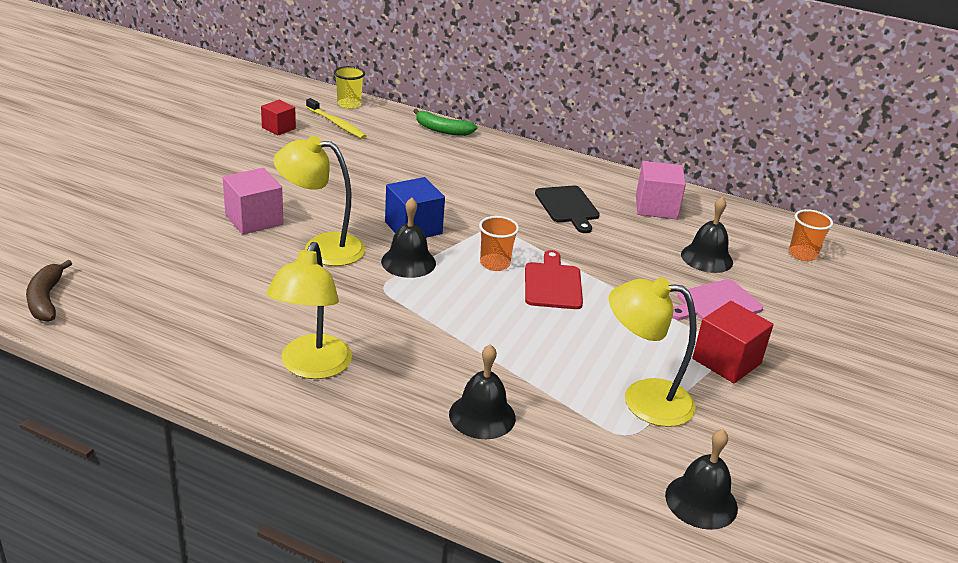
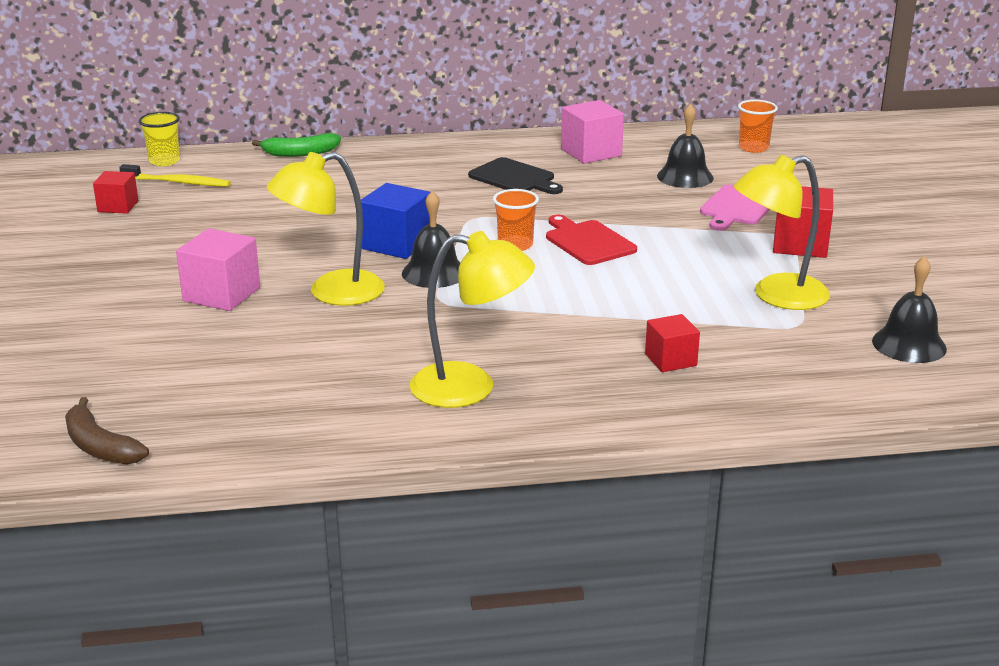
camera: 30 degrees left, 5 degrees down
yellow lamp [267,242,352,379] -> yellow lamp turned 60 degrees counterclockwise [410,231,535,408]
black bell [449,344,516,439] -> red cube [645,314,700,372]

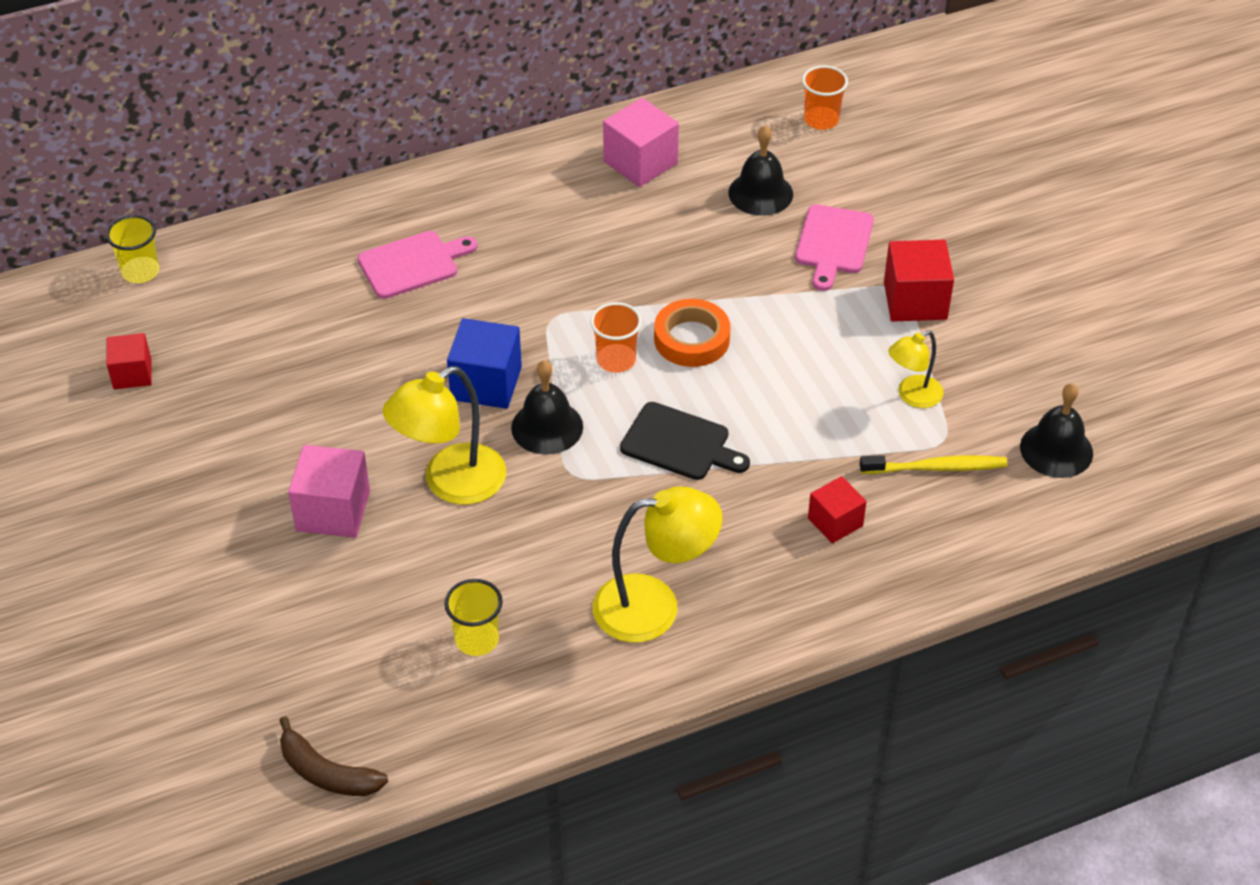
camera: 15 degrees left, 20 degrees up
yellow toothbrush [119,164,231,187] -> yellow toothbrush moved to [859,455,1008,474]
green banana [252,133,341,157] -> none
black cutting board [468,157,563,194] -> black cutting board moved to [620,402,750,480]
red cutting board [546,215,637,265] -> orange tape [654,299,731,367]
yellow lamp [734,155,830,310] -> yellow lamp [889,330,943,408], size x0.58
none -> pink cutting board [357,231,478,299]
none -> yellow cup [444,579,503,656]

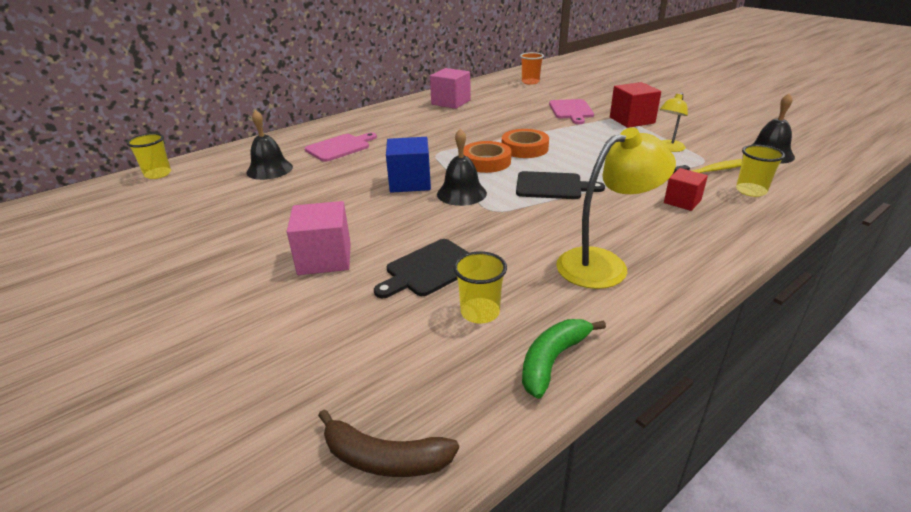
camera: 15 degrees left, 15 degrees down
red cube [106,333,152,390] -> none
yellow lamp [383,366,506,505] -> none
orange cup [590,302,642,373] -> orange tape [463,141,511,173]
black bell [729,125,793,216] -> black bell moved to [247,110,293,180]
none -> black cutting board [374,239,469,298]
none -> green banana [522,319,606,399]
none -> yellow cup [736,145,785,197]

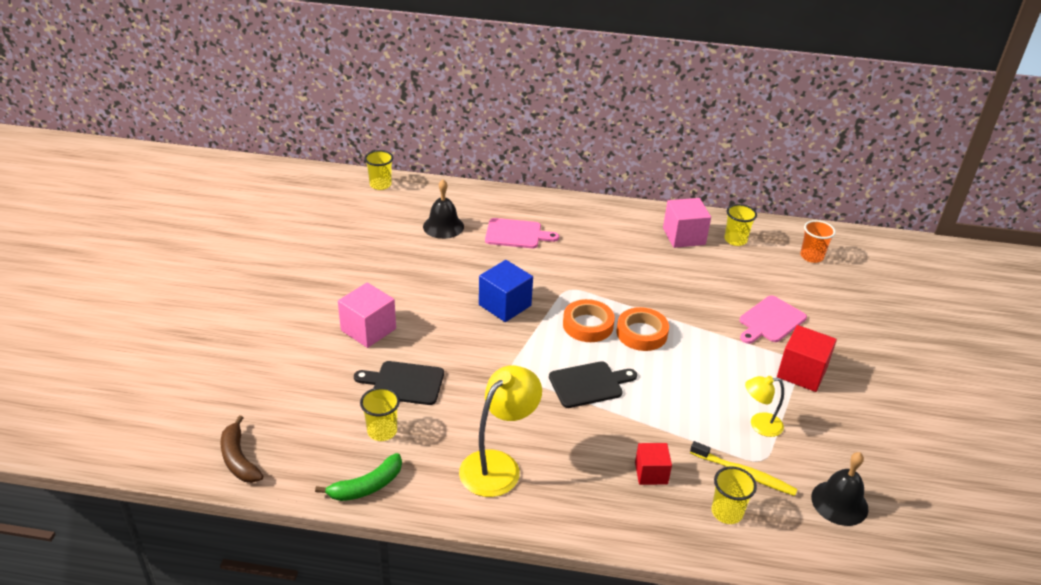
camera: 45 degrees right, 5 degrees up
black bell [437,128,487,206] -> none
black cutting board [516,171,605,199] -> black cutting board turned 75 degrees counterclockwise [549,361,637,408]
green banana [522,319,606,399] -> green banana turned 150 degrees clockwise [315,453,402,501]
yellow lamp [556,127,676,289] -> yellow lamp turned 75 degrees counterclockwise [459,365,542,497]
none -> yellow cup [724,204,757,246]

